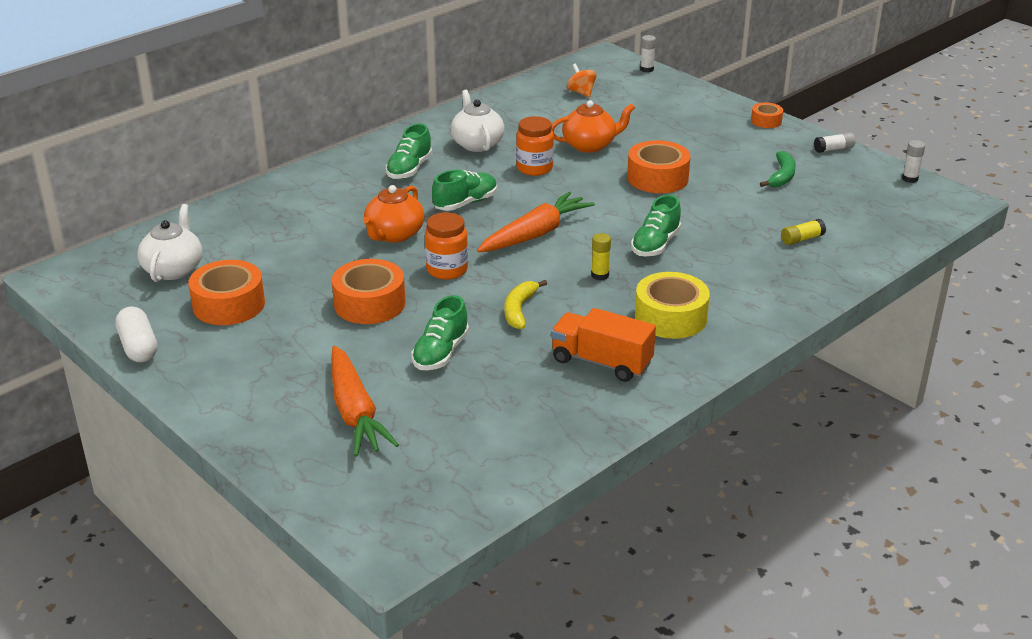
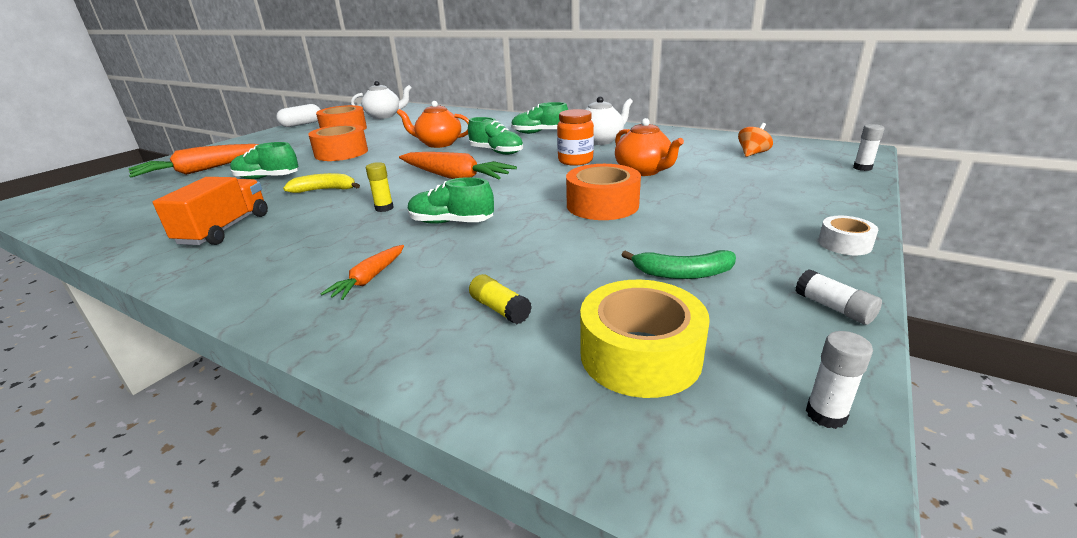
camera: 75 degrees right, 5 degrees down
orange jar [425,212,468,280] -> none
yellow tape [635,272,710,339] -> yellow tape moved to [580,280,710,398]
orange tape [751,103,783,128] -> white tape [818,216,878,255]
none -> orange carrot [320,245,404,300]

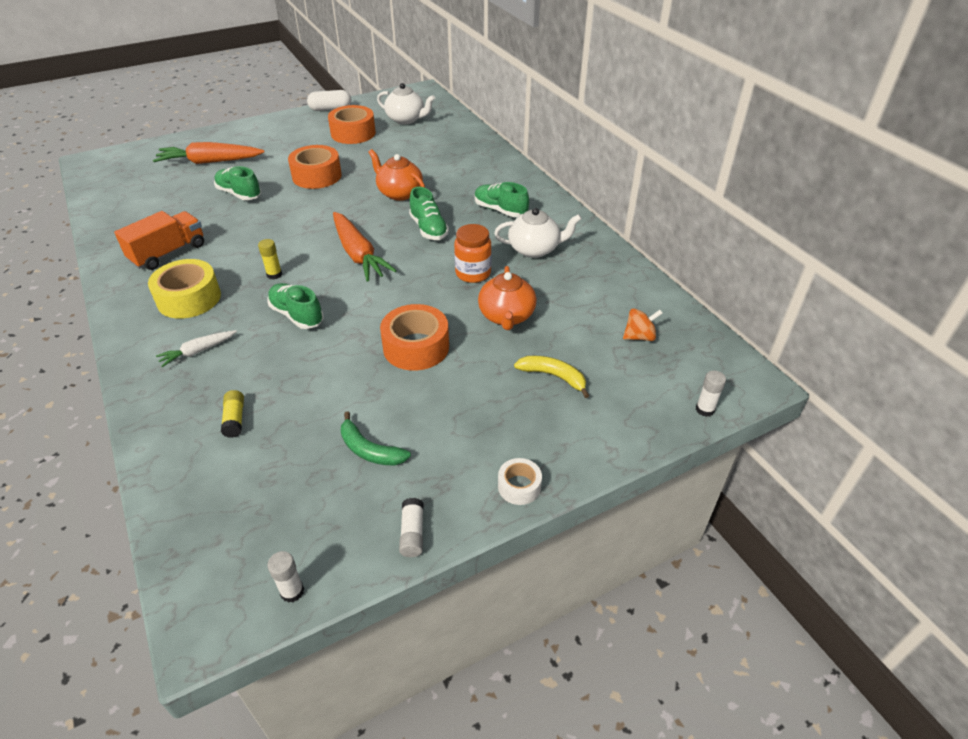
camera: 30 degrees right, 15 degrees up
yellow banana [283,173,360,193] -> yellow banana moved to [514,356,589,398]
orange carrot [320,245,404,300] -> white carrot [156,330,237,367]
yellow tape [580,280,710,398] -> yellow tape moved to [148,259,221,319]

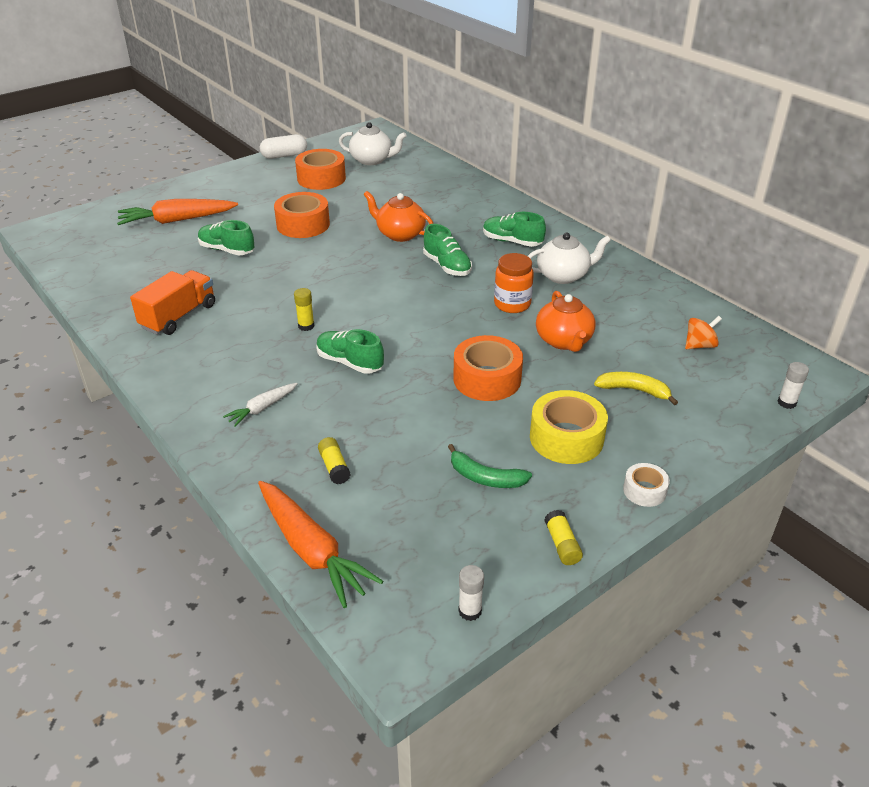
camera: 10 degrees left, 5 degrees down
yellow tape [148,259,221,319] -> yellow tape moved to [530,390,608,464]
orange carrot [333,212,397,282] -> orange carrot moved to [258,481,383,608]
white glue stick [399,498,423,557] -> yellow glue stick [545,510,583,565]

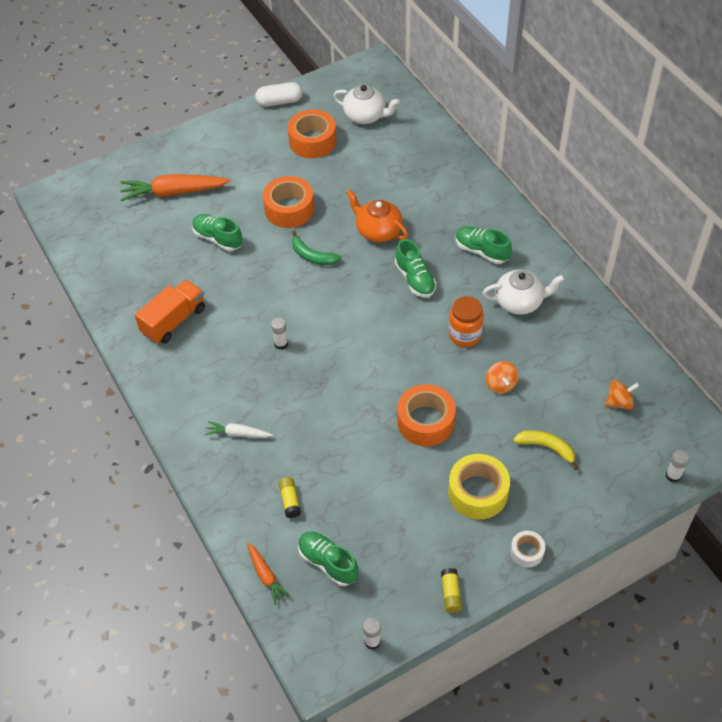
camera: 10 degrees right, 15 degrees up
white carrot [223,383,298,427] -> white carrot turned 45 degrees clockwise [205,421,273,438]
orange carrot [258,481,383,608] -> orange carrot [247,543,291,605], size x0.53
yellow glue stick [294,288,314,331] -> white glue stick [271,317,288,350]
green shoe [316,329,384,374] -> green shoe moved to [298,531,358,586]
green banana [448,444,532,488] -> green banana moved to [292,231,342,265]
orange teapot [536,291,596,352] -> orange spinning top [486,361,519,393]

